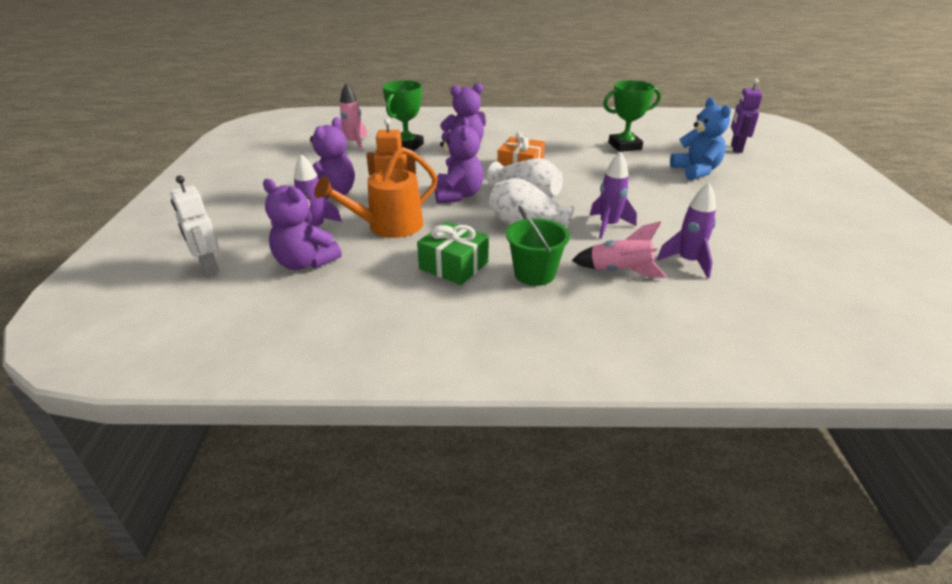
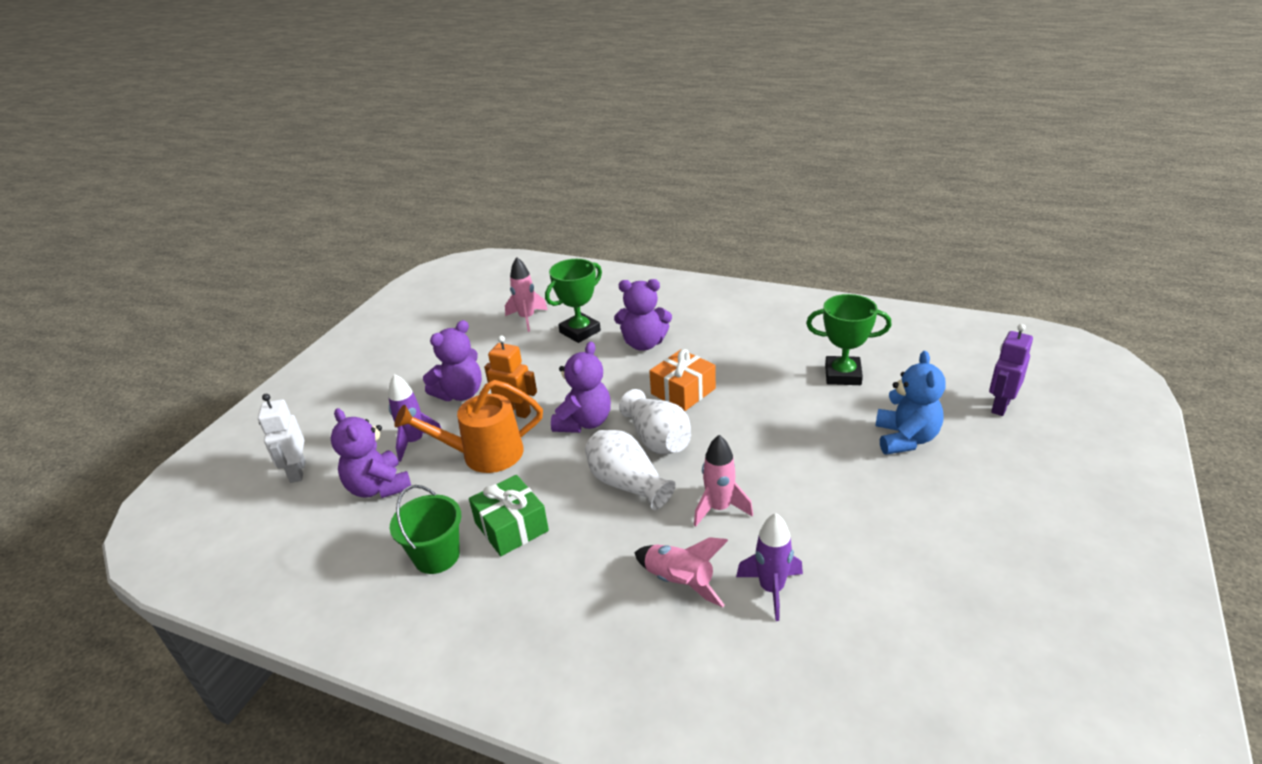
camera: 25 degrees right, 0 degrees up
green bucket [506,206,570,286] -> green bucket moved to [390,485,461,574]
purple rocket [590,152,637,239] -> pink rocket [694,435,753,527]

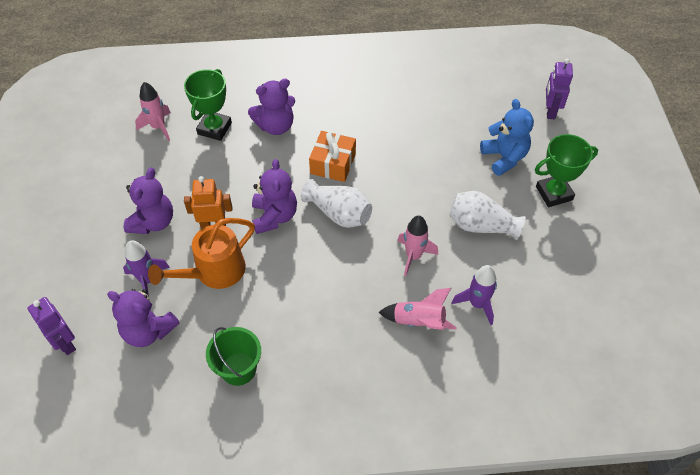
camera: 30 degrees left, 20 degrees up
white robot [258,394,306,483] -> purple robot [27,297,76,355]
green gift [469,475,549,556] -> none
white vase [585,430,675,510] -> white vase moved to [449,191,526,240]
green trophy [806,294,892,385] -> green trophy moved to [535,134,598,207]

